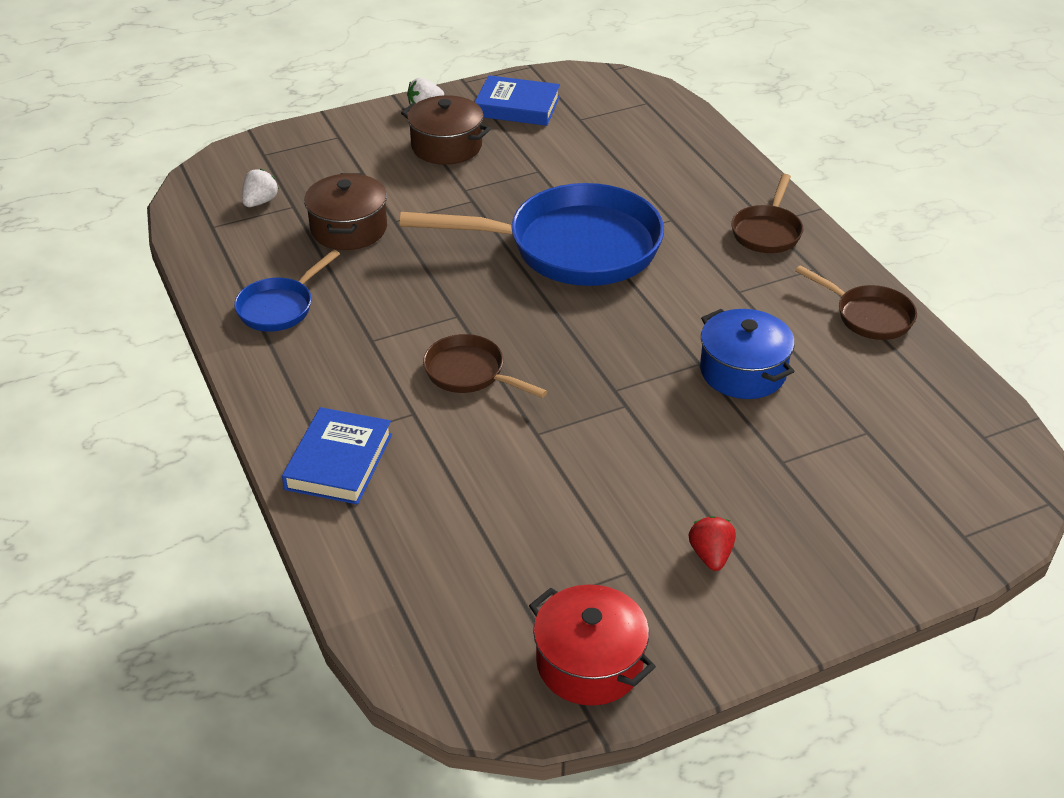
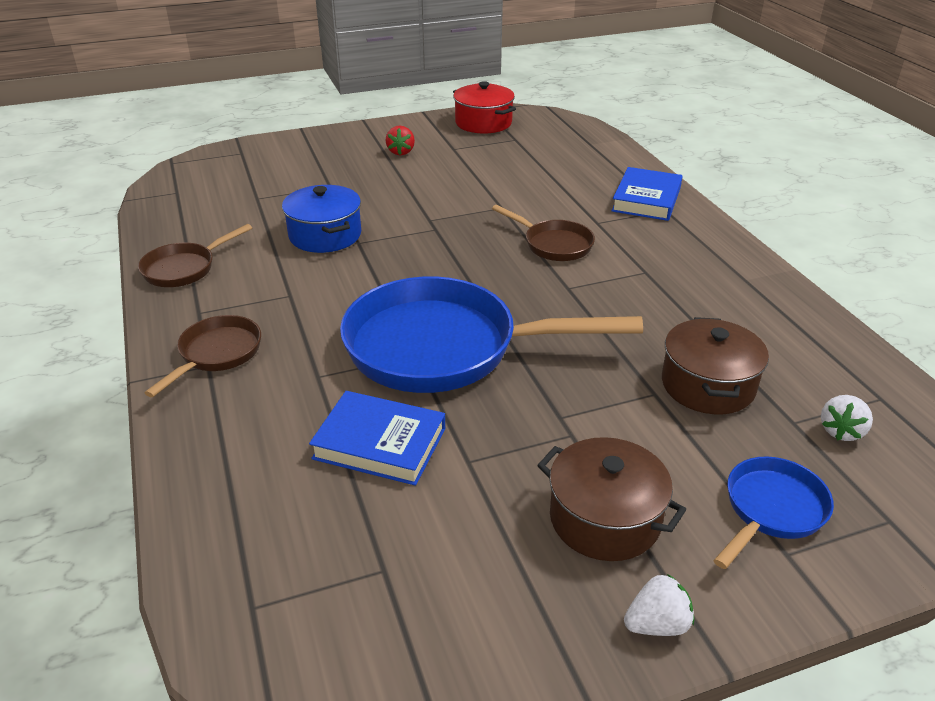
camera: 175 degrees left, 5 degrees down
blue pan [234,250,340,332] -> blue pan moved to [713,456,834,569]
blue book [475,75,560,126] -> blue book moved to [309,391,445,486]
brown pan [795,265,917,340] -> brown pan turned 90 degrees counterclockwise [138,224,252,287]

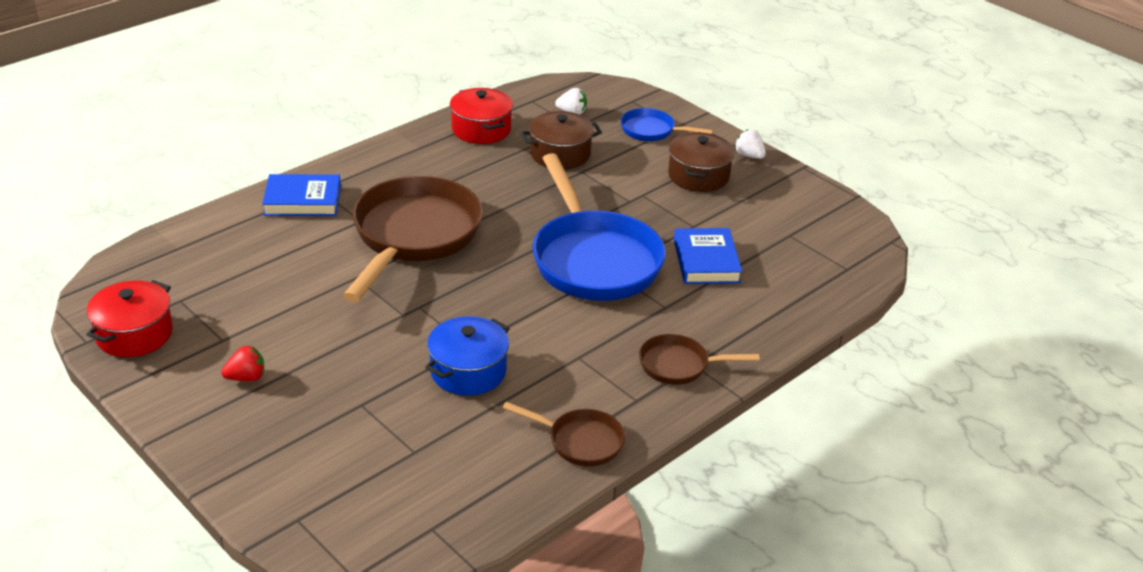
camera: 115 degrees left, 0 degrees up
brown pan [492,205,595,261] -> brown pan [343,176,483,302], size x2.09
none -> red pot [450,88,513,144]

